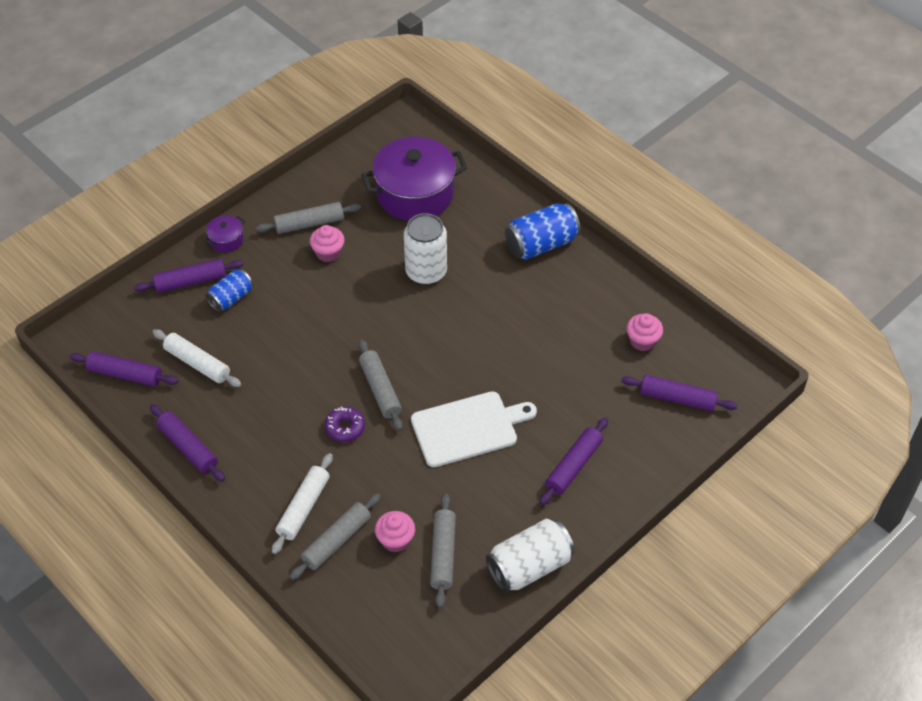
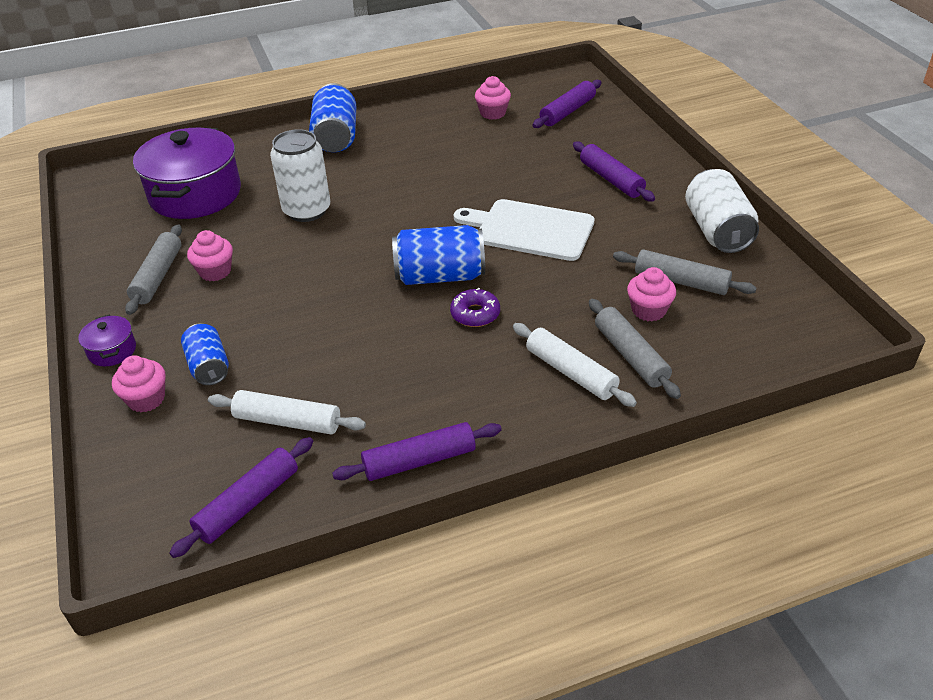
camera: 65 degrees left, 10 degrees down
purple rolling pin [134,259,244,293] -> pink cupcake [112,355,166,412]
white rolling pin [153,329,241,387] -> white rolling pin turned 45 degrees clockwise [208,390,366,435]
grey rolling pin [358,339,403,431] -> blue can [392,225,485,285]
white cutting board [411,391,537,467] -> white cutting board turned 75 degrees counterclockwise [454,199,595,261]

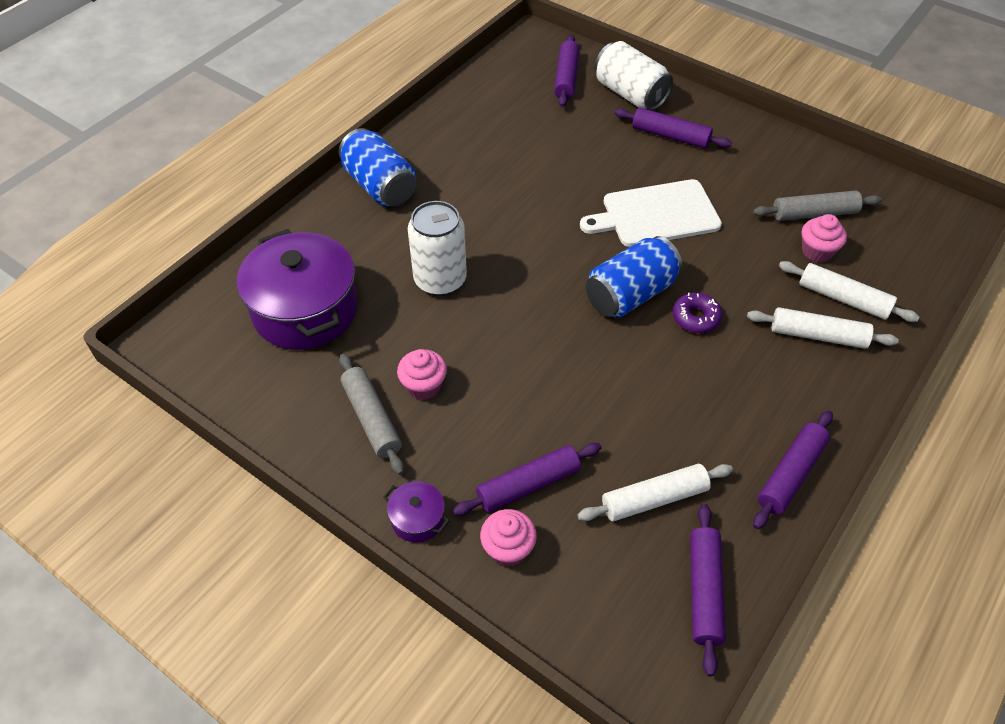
camera: 35 degrees left, 10 degrees up
blue can [181,323,229,385] -> purple rolling pin [453,443,602,516]
pink cupcake [475,76,511,120] -> none
grey rolling pin [589,299,681,399] -> white rolling pin [779,261,920,322]
white can [685,169,759,253] -> white can moved to [594,41,673,110]

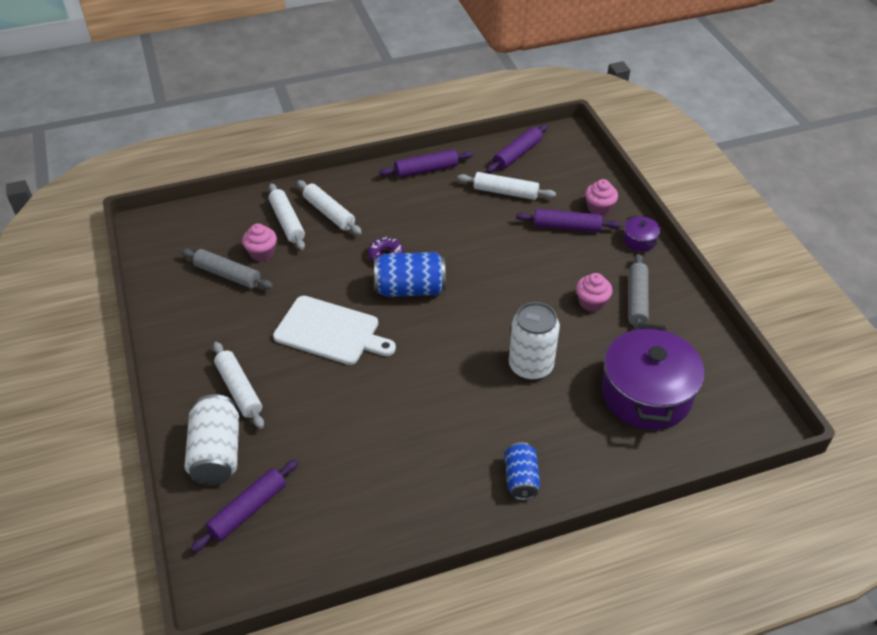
camera: 145 degrees left, 5 degrees down
blue can [339,128,416,207] -> blue can [505,442,540,500], size x0.63
purple rolling pin [614,108,732,148] -> white rolling pin [213,342,264,429]

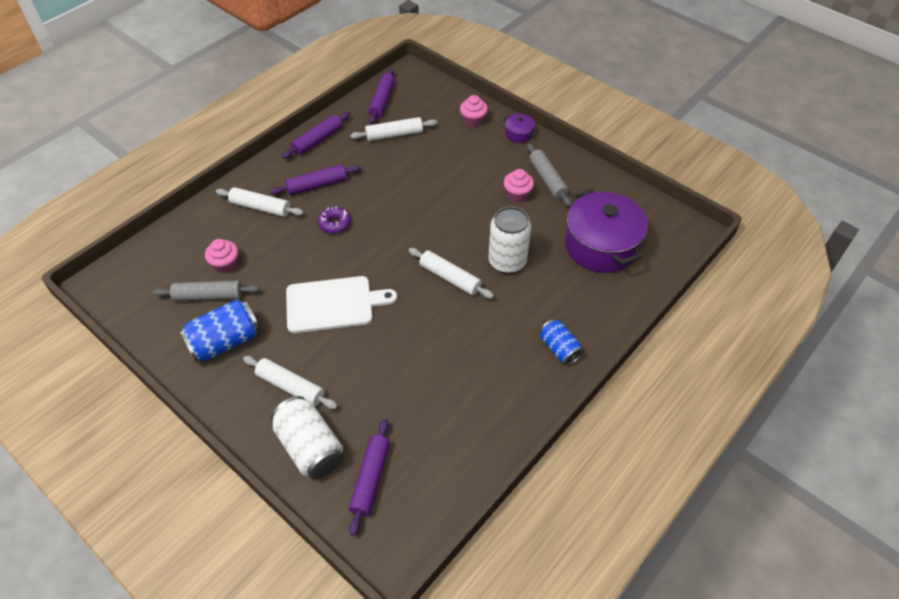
camera: 30 degrees left, 5 degrees up
white rolling pin [269,183,305,250] -> white rolling pin moved to [409,248,494,299]
blue can [374,252,446,297] -> blue can moved to [179,300,260,362]
purple rolling pin [516,209,621,232] -> purple rolling pin moved to [270,164,361,195]

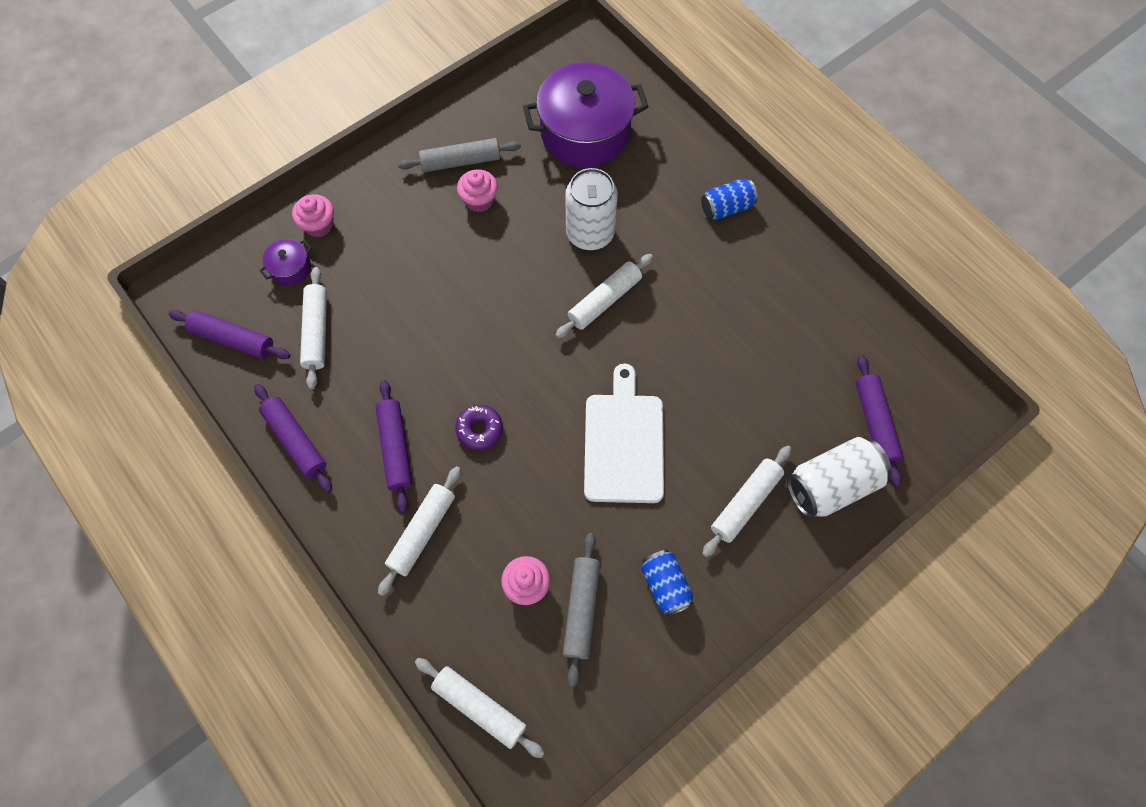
camera: 80 degrees left, 15 degrees up
blue can [179,300,260,362] -> blue can [641,549,694,617], size x0.63
purple rolling pin [349,419,390,536] -> purple rolling pin turned 60 degrees clockwise [856,355,903,487]
purple pot [503,114,537,143] -> purple pot moved to [259,239,312,285]
none -> white rolling pin [415,658,544,758]

